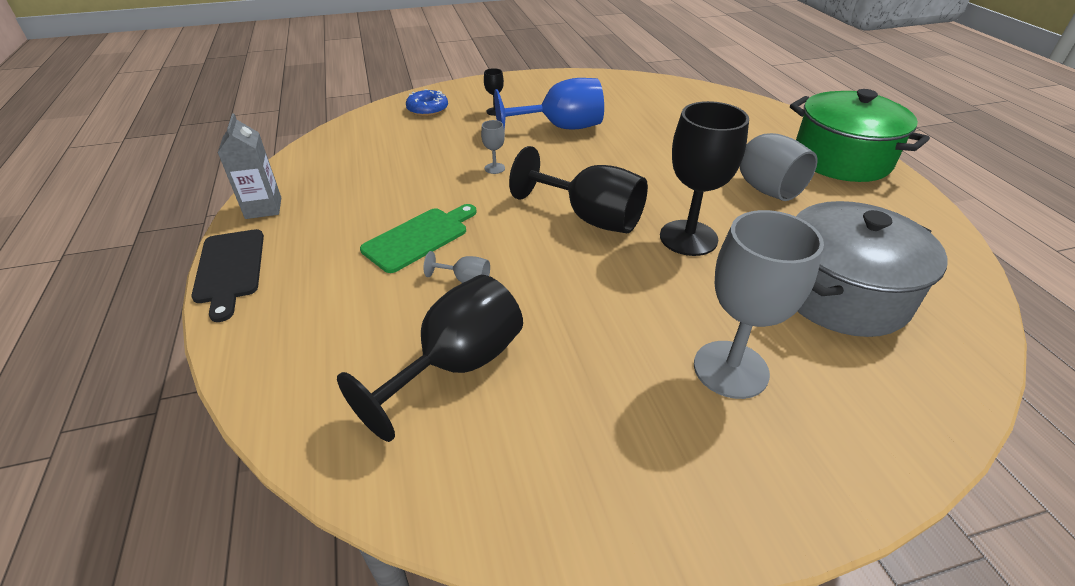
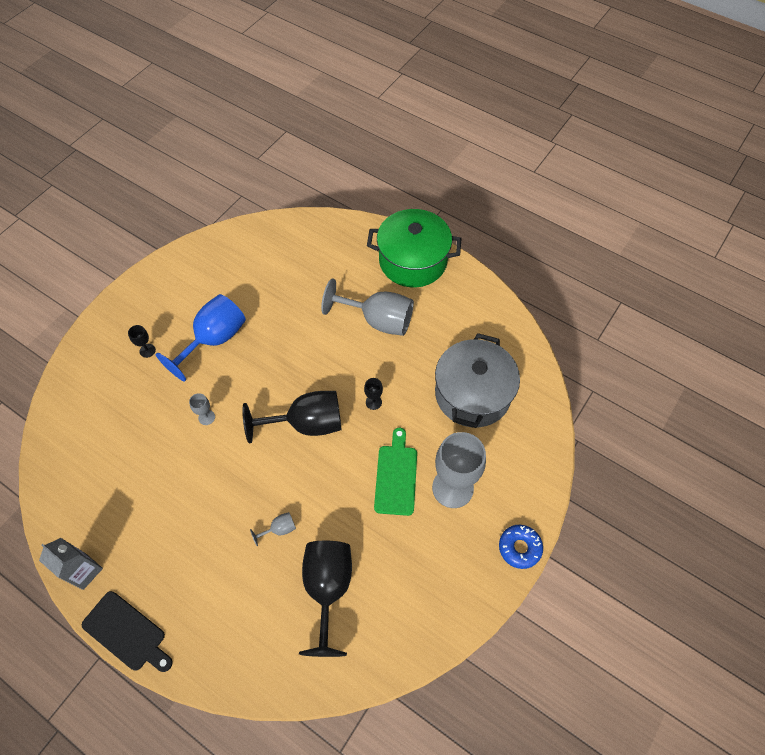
camera: 40 degrees left, 20 degrees up
green cutting board [360,204,477,273] -> green cutting board moved to [374,428,417,516]
blue donut [406,89,448,116] -> blue donut moved to [499,525,543,569]
black goblet [660,101,749,256] -> black goblet [364,378,383,410], size x0.42

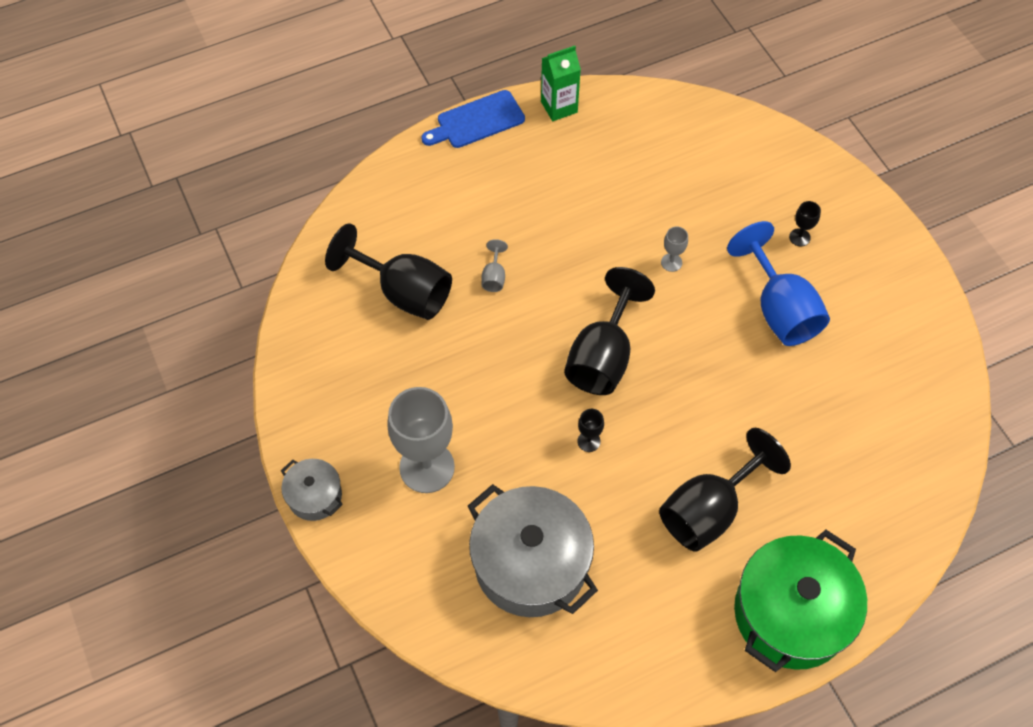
camera: 120 degrees right, 0 degrees up
grey carton [39,538,103,590] -> green carton [541,46,581,121]
black cutting board [82,591,173,672] -> blue cutting board [421,90,525,148]
grey goblet [321,279,414,336] -> black goblet [659,428,791,552]
green cutting board [374,428,417,516] -> none
blue donut [499,525,543,569] -> grey pot [281,459,343,521]

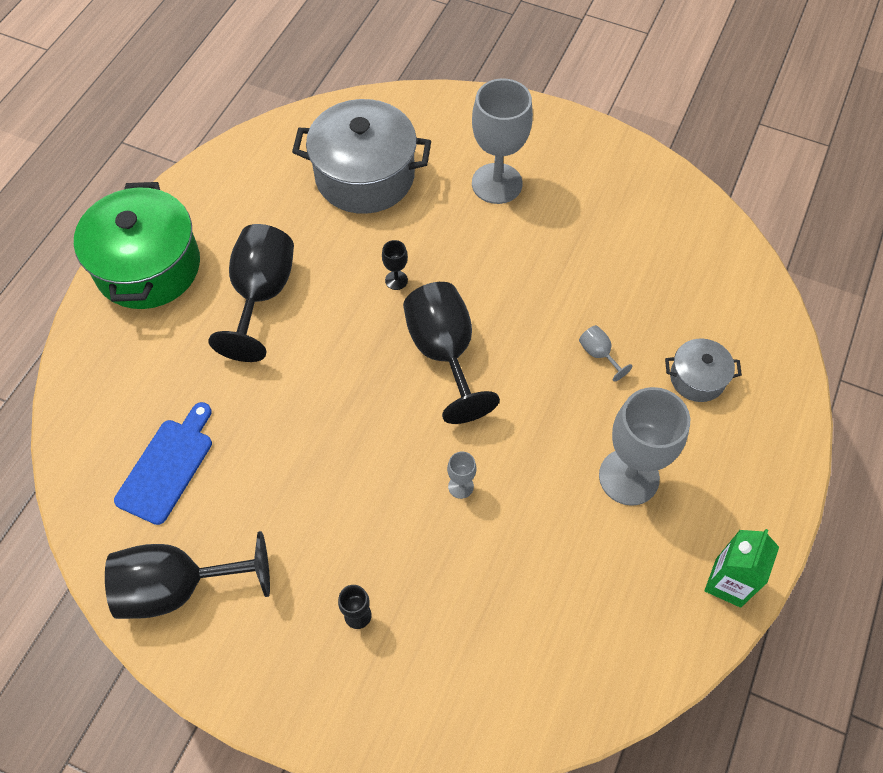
camera: 140 degrees right, 0 degrees up
grey pot [281,459,343,521] -> grey pot moved to [665,338,742,402]
black goblet [325,224,452,320] -> black goblet moved to [105,531,270,619]
blue cutting board [421,90,525,148] -> blue cutting board moved to [114,402,212,525]
blue goblet [727,221,830,346] -> none
none -> grey goblet [599,387,690,506]

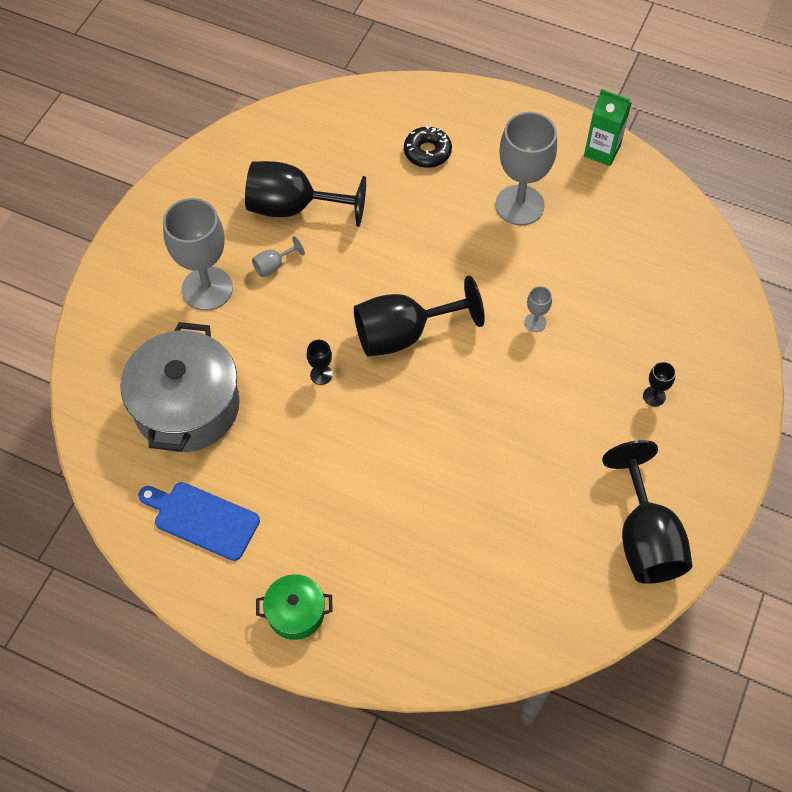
camera: 90 degrees left, 0 degrees up
green pot [74,182,200,309] -> green pot [256,574,333,640], size x0.50
blue cutting board [114,402,212,525] -> blue cutting board moved to [138,482,260,561]
black goblet [209,224,294,362] -> black goblet moved to [245,161,366,226]
grey goblet [579,325,633,382] -> grey goblet moved to [252,236,305,277]
grey pot [665,338,742,402] -> black donut [404,126,452,168]

